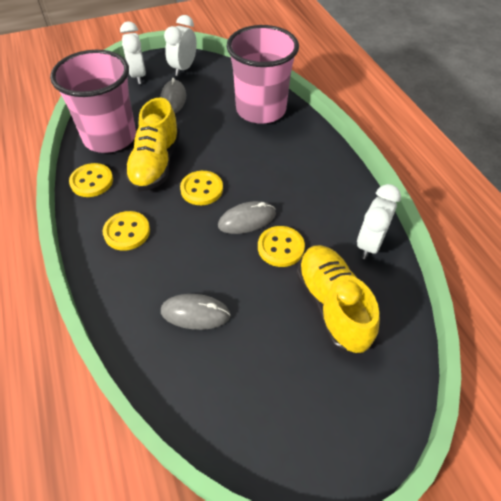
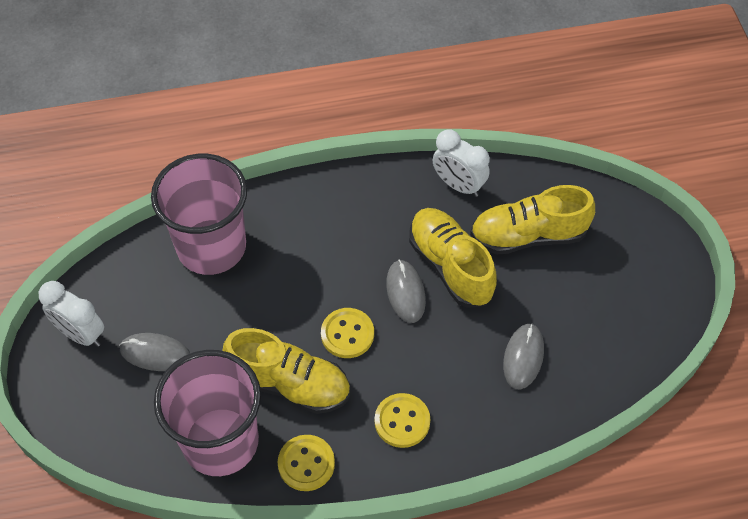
camera: 80 degrees left, 5 degrees up
white clock [120,21,146,84] -> none
yellow button [258,226,305,267] -> yellow shoe [409,208,497,308]

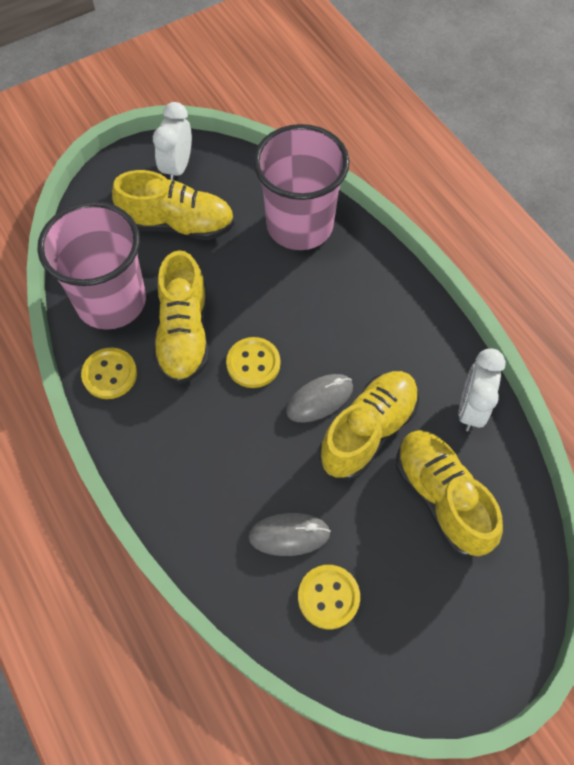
camera: 70 degrees right, 5 degrees up
grey mouse [119,333,191,371] -> yellow shoe [112,170,234,240]
yellow button [375,393,431,448] -> yellow button moved to [298,565,360,629]

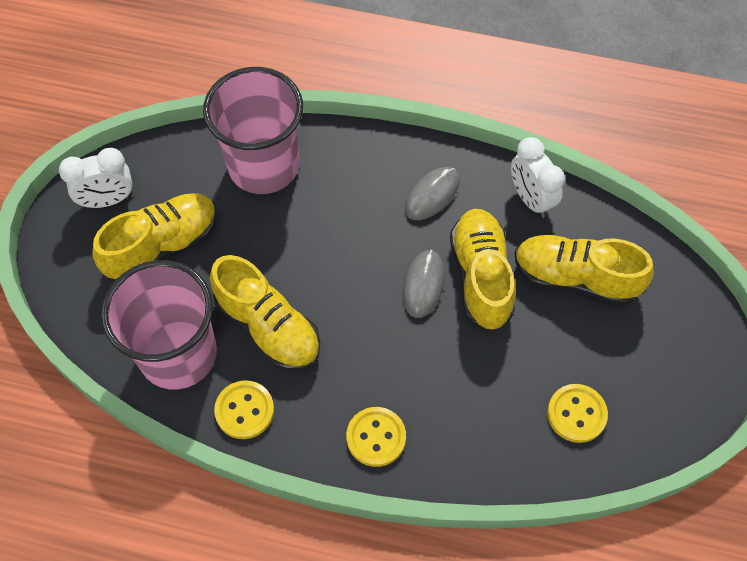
camera: 45 degrees left, 0 degrees up
white clock [153,102,192,180] -> white clock turned 75 degrees counterclockwise [59,148,132,208]
yellow button [226,337,280,388] -> yellow button moved to [346,407,406,467]
grey mouse [248,513,331,556] -> grey mouse moved to [405,167,460,220]

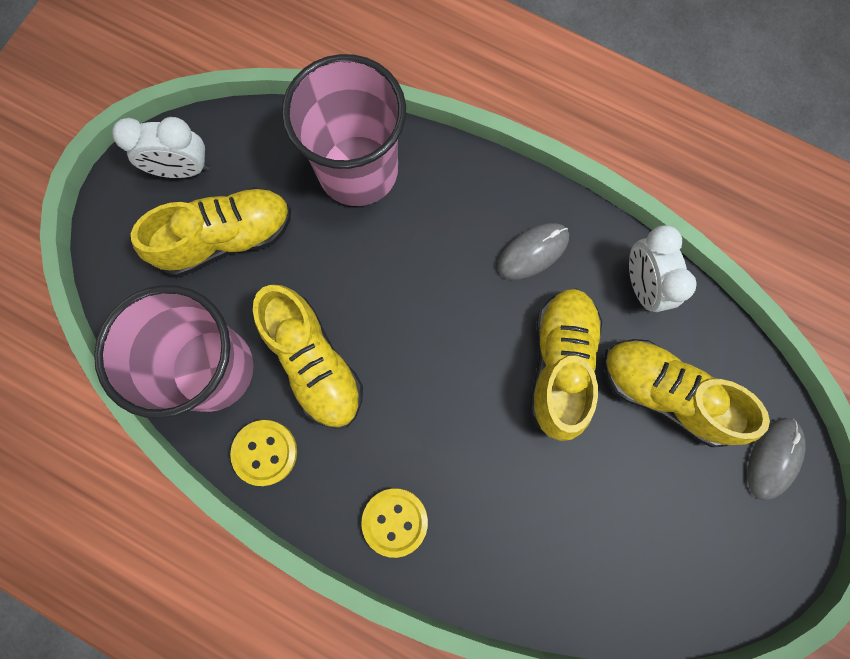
camera: 15 degrees right, 15 degrees up
grey mouse [403,250,445,318] -> grey mouse moved to [747,418,806,500]
yellow button [547,384,608,443] -> none

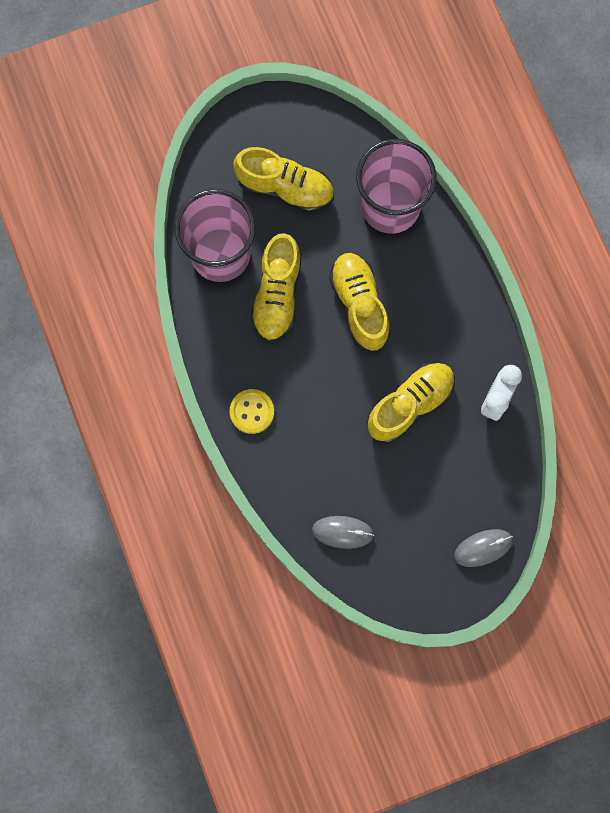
camera: 40 degrees right, 0 degrees up
white clock [112,117,210,178] -> none
yellow button [230,420,297,486] -> none
grey mouse [498,223,569,280] -> grey mouse moved to [312,516,374,549]
yellow shoe [603,339,770,447] -> yellow shoe moved to [329,253,390,351]

